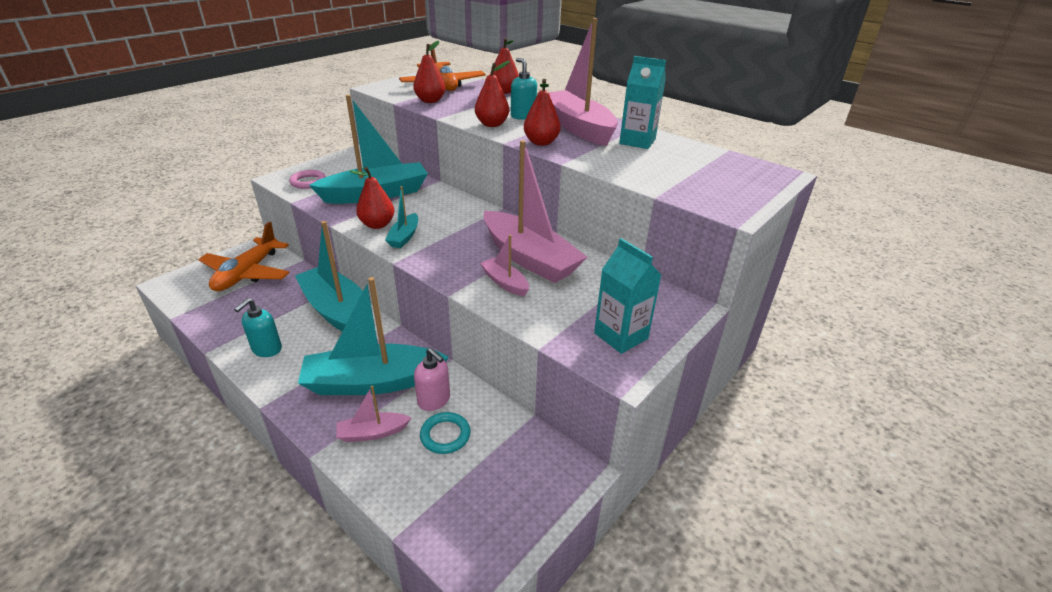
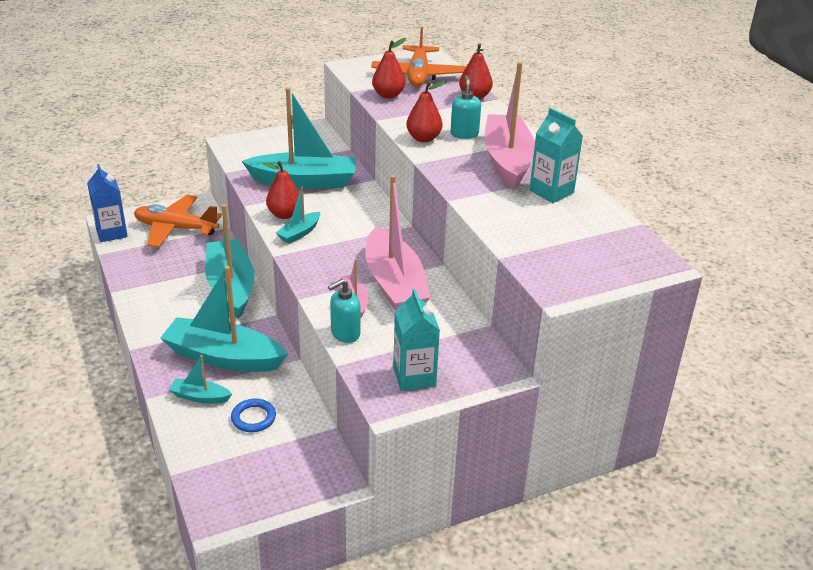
camera: 25 degrees right, 0 degrees up
orange plane [198,222,290,291] -> orange plane turned 60 degrees clockwise [134,195,222,247]
turquoise soap dispenser [234,298,282,357] -> turquoise soap dispenser moved to [328,279,360,343]
pink ring [289,170,326,189] -> none
pink boat [336,386,411,442] -> turquoise boat [169,355,232,403]
pink soap dispenser [414,348,450,411] -> none
turquoise ring [420,412,470,454] -> blue ring [231,398,276,432]
red pear [524,79,561,146] -> none
none -> blue carton [87,164,128,242]

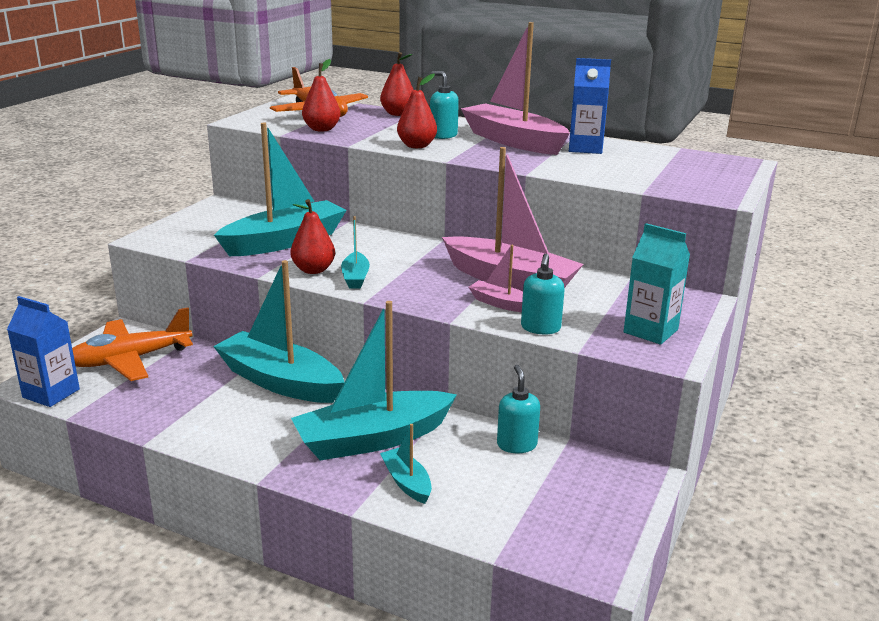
camera: 40 degrees left, 10 degrees down
turquoise boat [169,355,232,403] -> turquoise boat turned 90 degrees clockwise [380,424,432,504]
blue ring [231,398,276,432] -> none
turquoise carton [529,108,583,203] -> blue carton [569,58,611,154]
none -> turquoise soap dispenser [497,365,540,453]

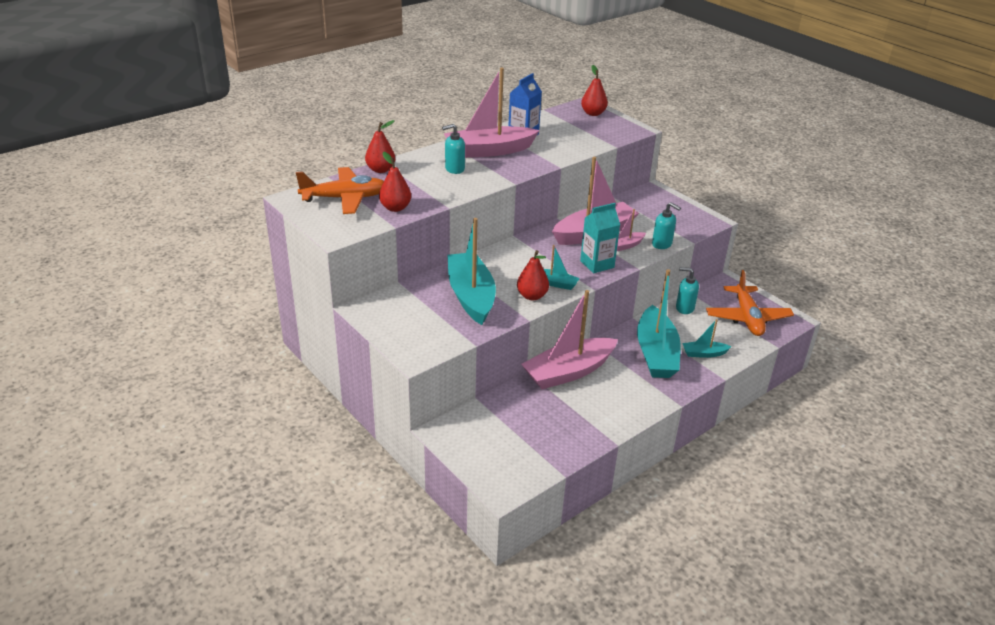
camera: 65 degrees left, 10 degrees up
blue carton [7,296,80,407] -> none
orange plane [72,307,193,381] -> orange plane moved to [706,270,794,336]
turquoise boat [213,260,344,403] -> pink boat [521,290,618,389]
red pear [397,74,437,148] -> red pear moved to [581,65,608,116]
turquoise carton [624,223,690,345] -> turquoise carton moved to [580,203,620,273]

